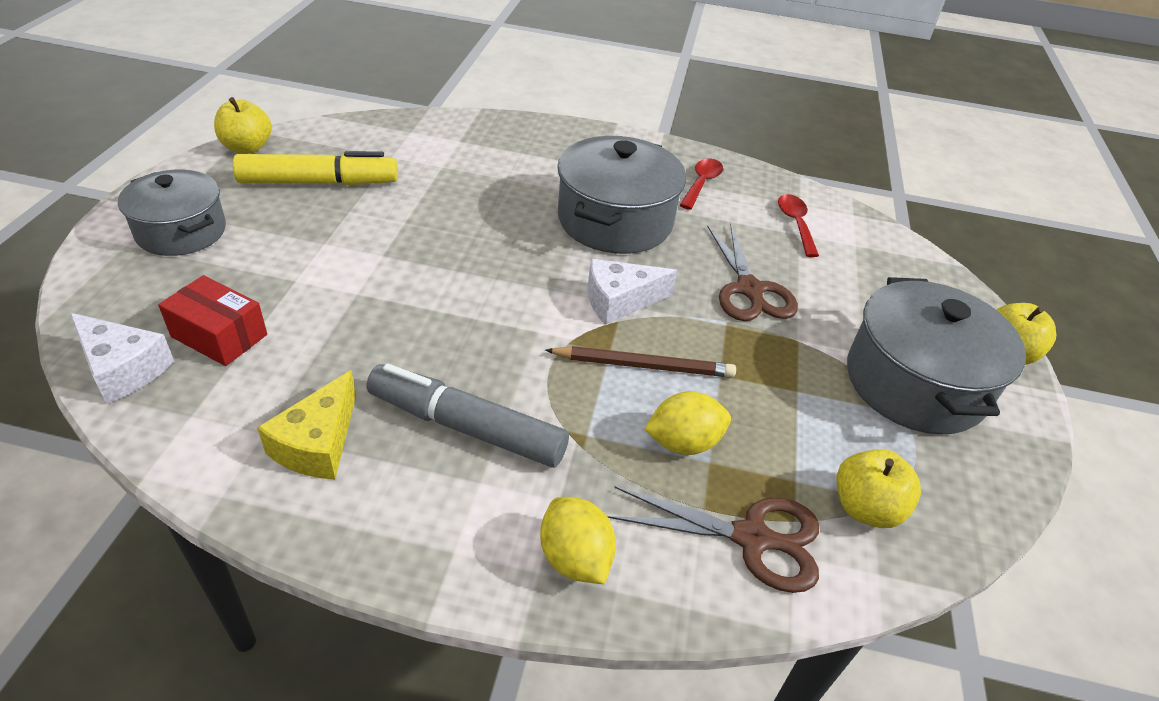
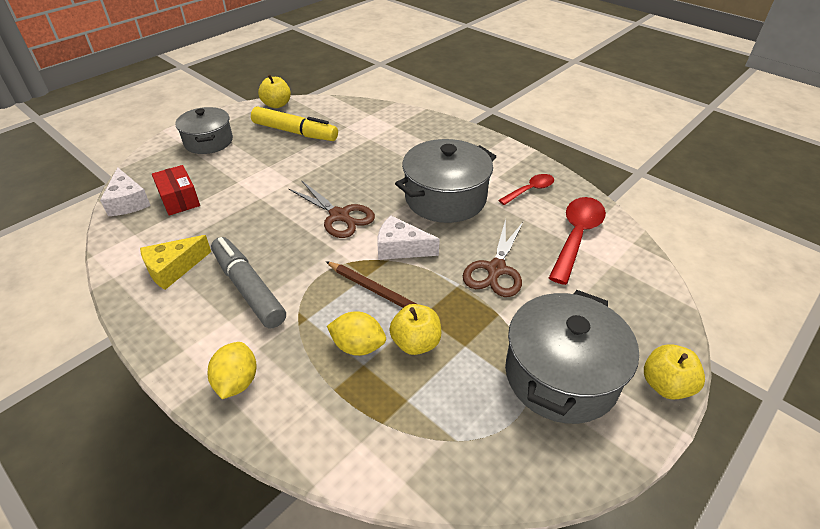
camera: 35 degrees right, 0 degrees up
brown scissors [607,486,819,593] -> brown scissors moved to [288,181,375,238]
red spoon [778,194,819,257] -> red spoon [549,197,606,285], size x1.71
yellow apple [836,449,921,528] -> yellow apple moved to [389,304,441,355]

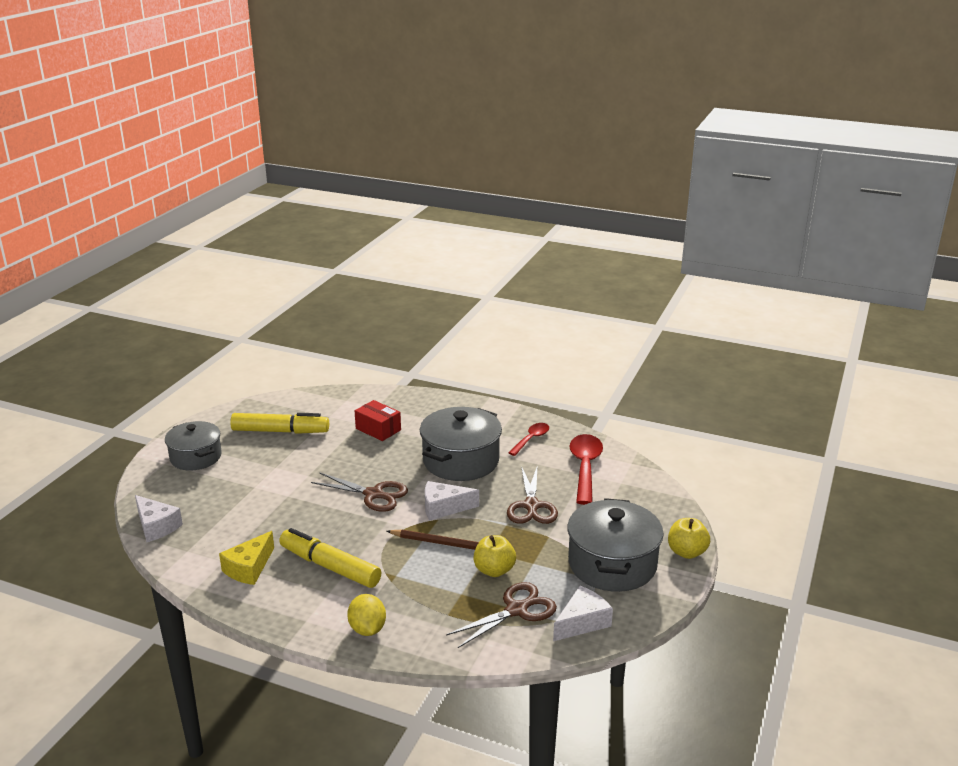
camera: 20 degrees left, 15 degrees down
red box [152,165,200,216] -> red box moved to [355,400,401,441]
grey marker [211,237,286,328] -> yellow marker [279,528,381,588]
yellow apple [258,74,291,108] -> none
yellow lemon [327,311,386,356] -> none
none -> brown scissors [446,582,557,648]
none -> white cheese [553,586,613,641]

